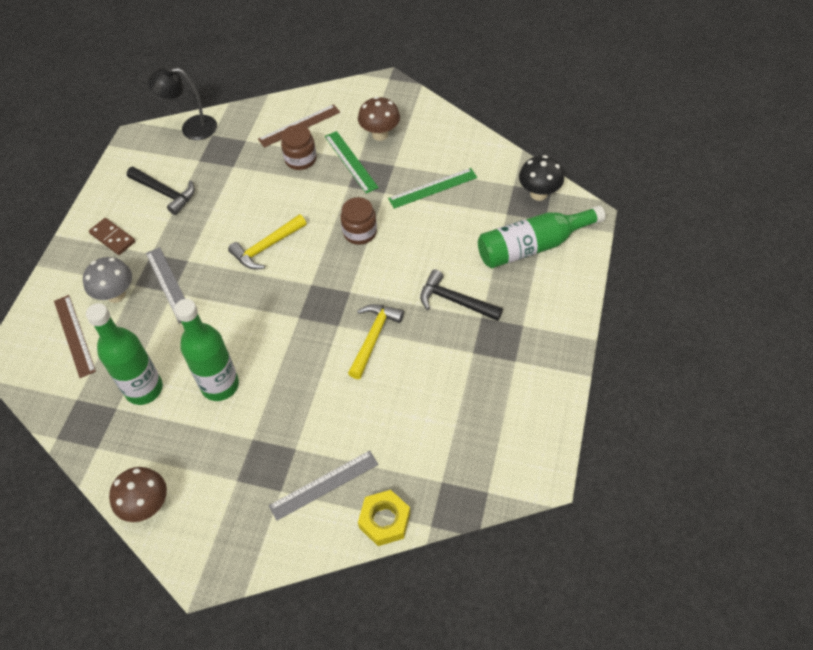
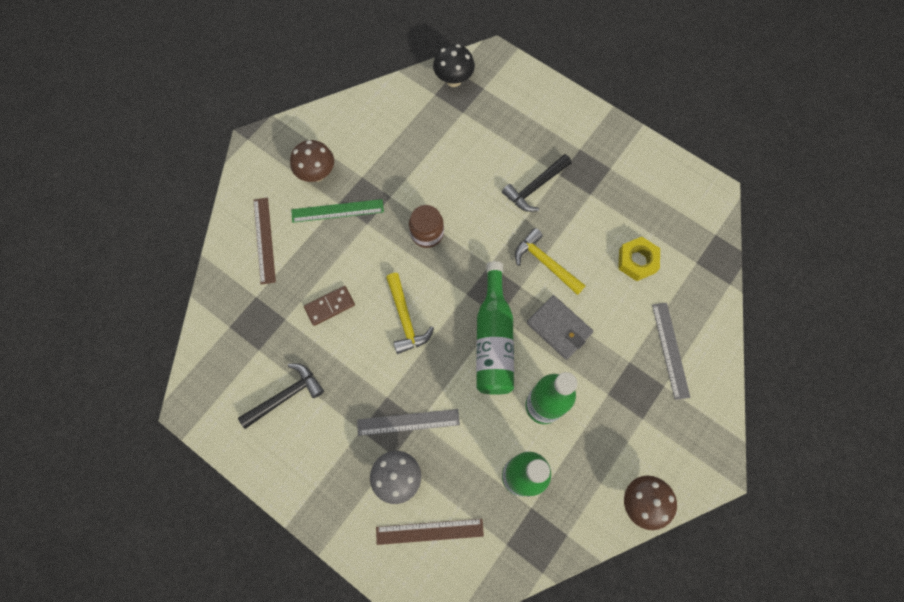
camera: 70 degrees left, 15 degrees up
brown domino [89,218,135,255] -> brown domino moved to [304,286,355,326]
black lamp [148,66,217,140] -> none
brown jar [281,125,316,170] -> none
yellow nut [358,490,410,546] -> yellow nut moved to [618,237,660,281]
green ruler [388,168,477,209] -> none
green bottle [478,205,606,268] -> green bottle moved to [476,261,514,395]
none -> grey wallet [527,295,594,360]

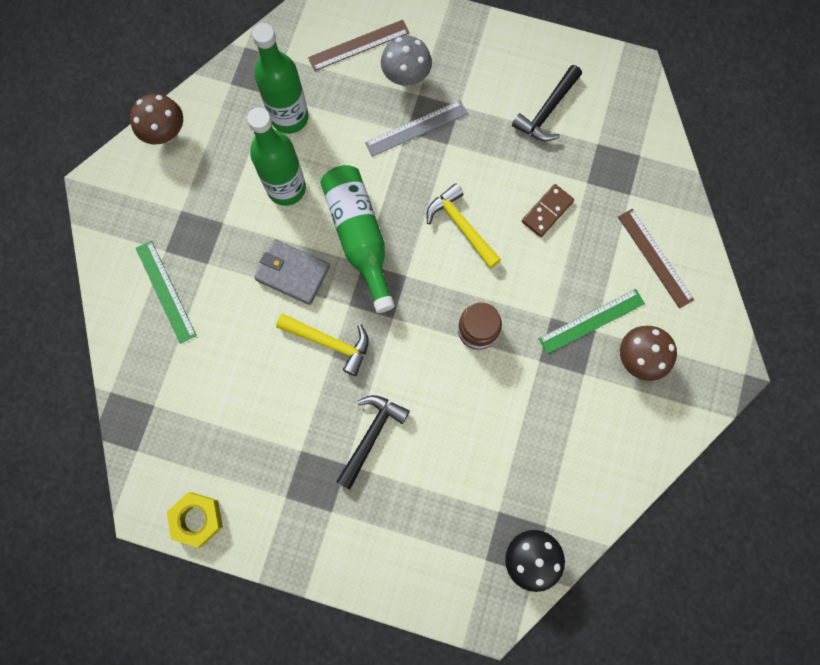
camera: 160 degrees right, 5 degrees up
yellow nut [618,237,660,281] -> yellow nut moved to [167,492,223,548]
grey ruler [652,303,690,400] -> green ruler [136,241,197,344]

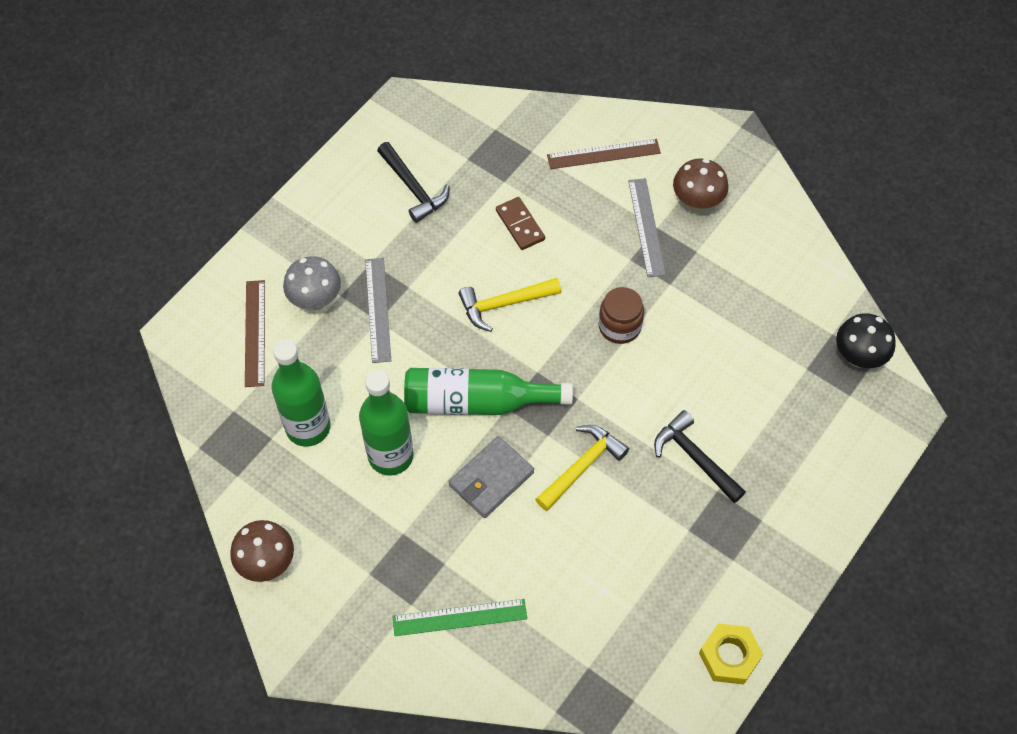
camera: 70 degrees left, 15 degrees down
green ruler [539,289,645,354] -> grey ruler [628,178,666,277]

